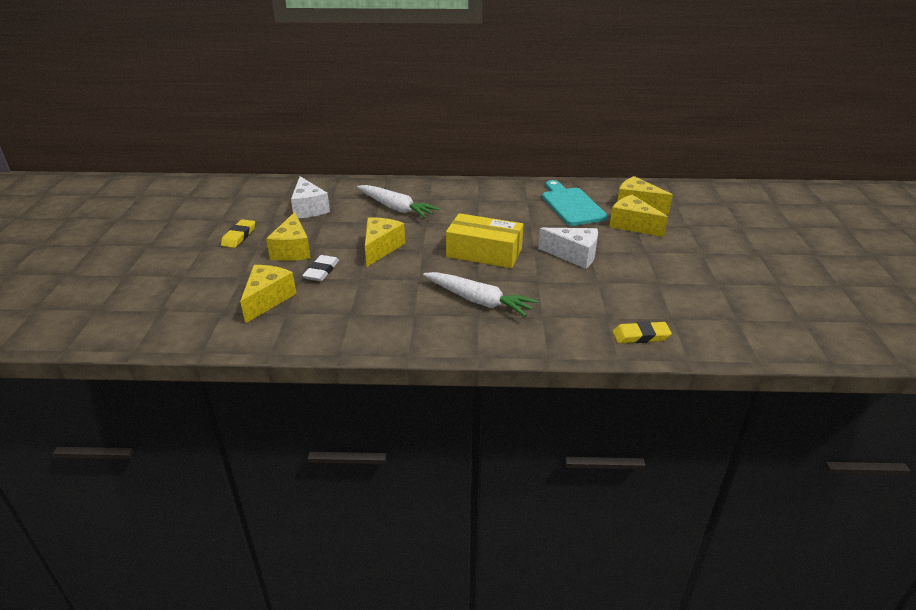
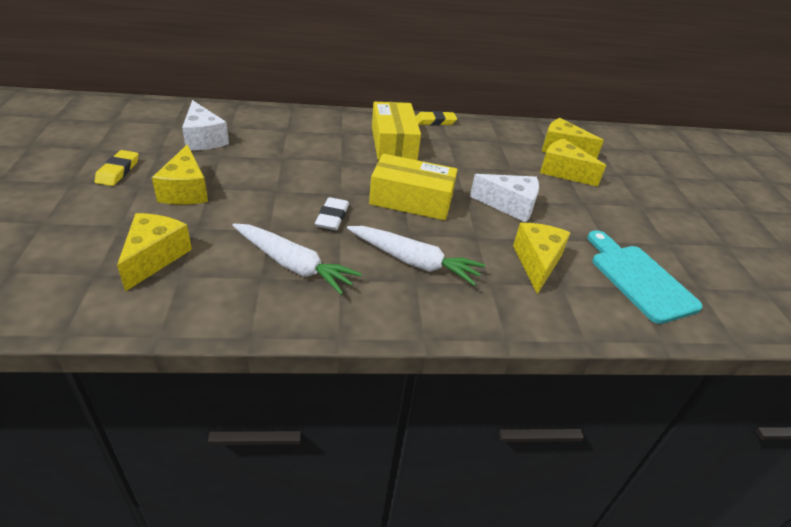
camera: 10 degrees left, 5 degrees up
white eraser [302,255,339,281] -> white eraser moved to [315,197,349,230]
white carrot [357,185,440,218] -> white carrot moved to [232,224,362,295]
yellow cheese [365,217,405,267] -> yellow cheese moved to [513,223,571,294]
turquoise cutting board [542,180,608,226] -> turquoise cutting board moved to [587,230,703,324]
yellow eraser [613,321,672,343] -> yellow eraser moved to [416,111,457,126]
none -> yellow box [372,102,421,160]

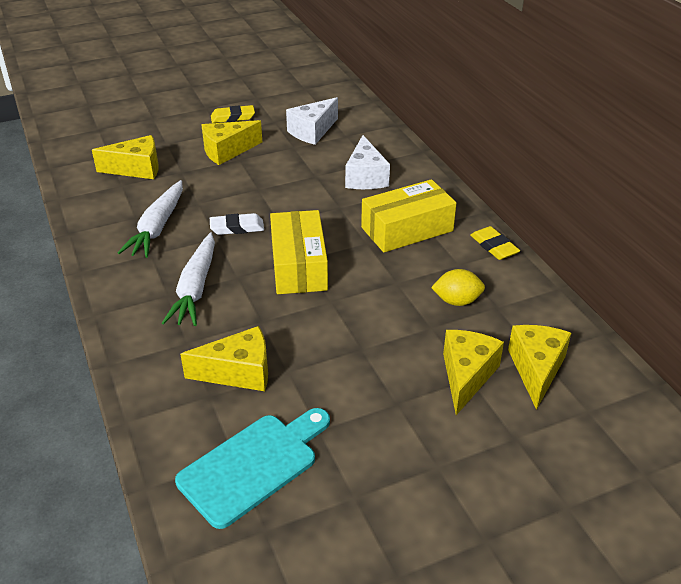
camera: 75 degrees right, 0 degrees up
white cheese [470,174,539,222] -> white cheese moved to [345,135,390,189]
none -> yellow lemon [431,269,485,306]

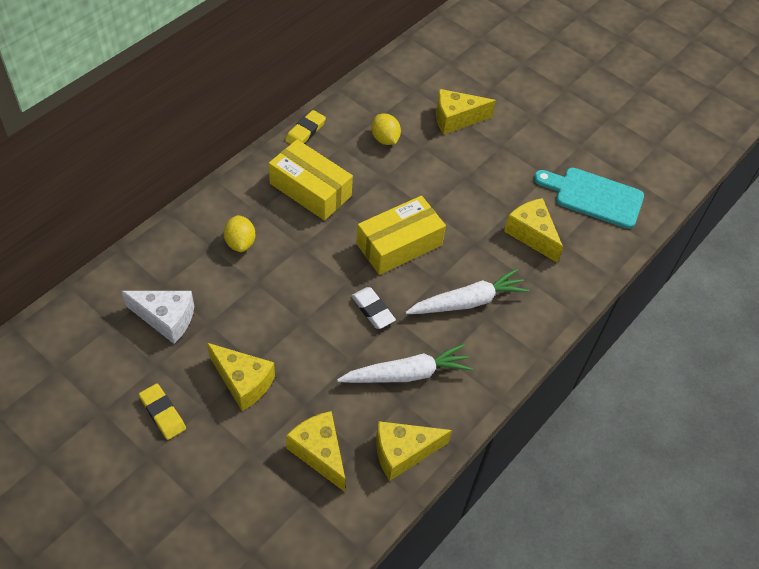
camera: 120 degrees left, 15 degrees up
white cheese [345,135,390,189] -> yellow lemon [224,215,255,252]
yellow cheese [508,325,571,410] -> yellow cheese moved to [376,421,452,481]

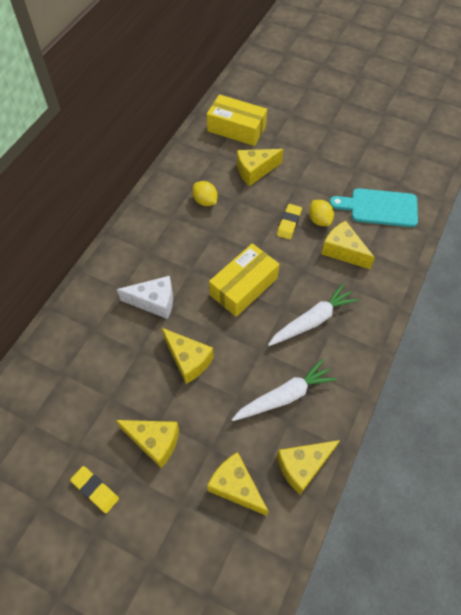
camera: 10 degrees left, 5 degrees up
white cheese [121,291,194,344] -> white cheese moved to [117,276,173,319]
yellow lemon [224,215,255,252] -> yellow lemon moved to [309,200,334,226]
yellow box [269,139,353,220] -> yellow box moved to [207,94,267,146]
yellow eraser [285,110,326,144] -> yellow eraser moved to [277,204,302,240]
white eraser [351,287,396,329] -> none
none -> yellow cheese [162,328,214,384]

